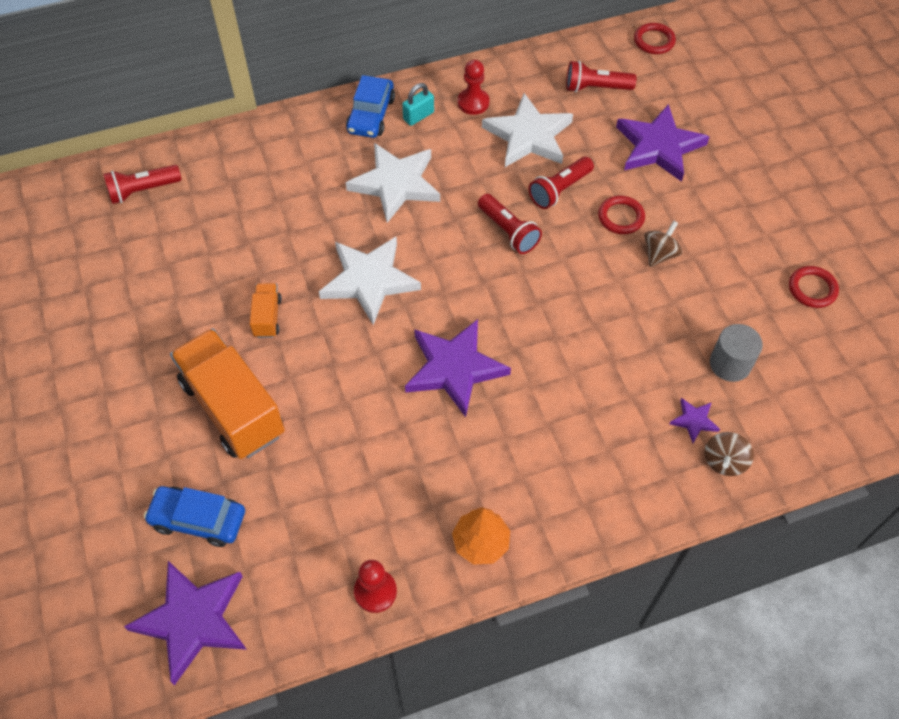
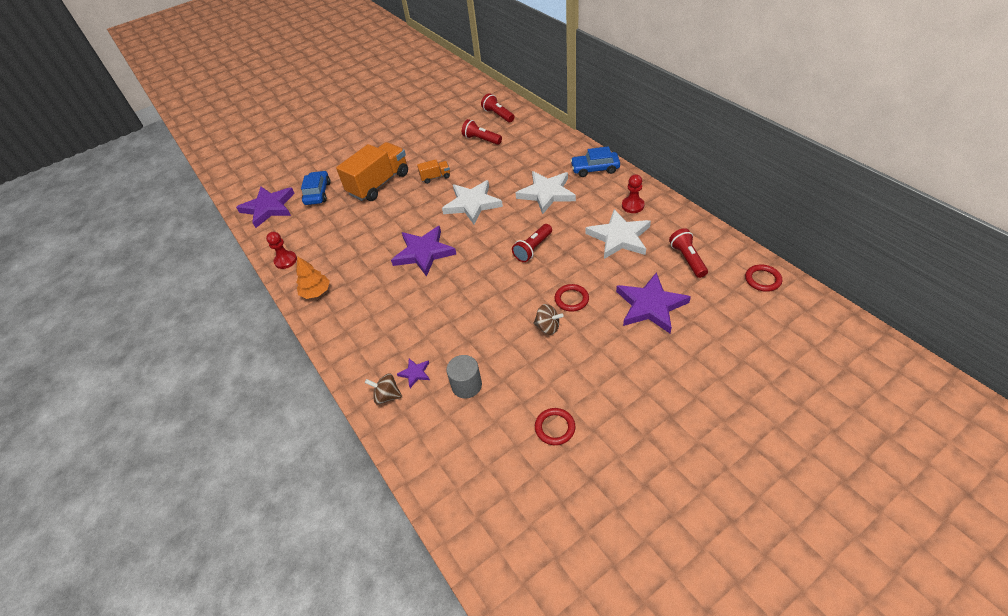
camera: 80 degrees right, 10 degrees down
turquoise padlock [402,83,434,126] -> none
red flashlight [528,157,594,209] -> red flashlight moved to [462,119,502,145]

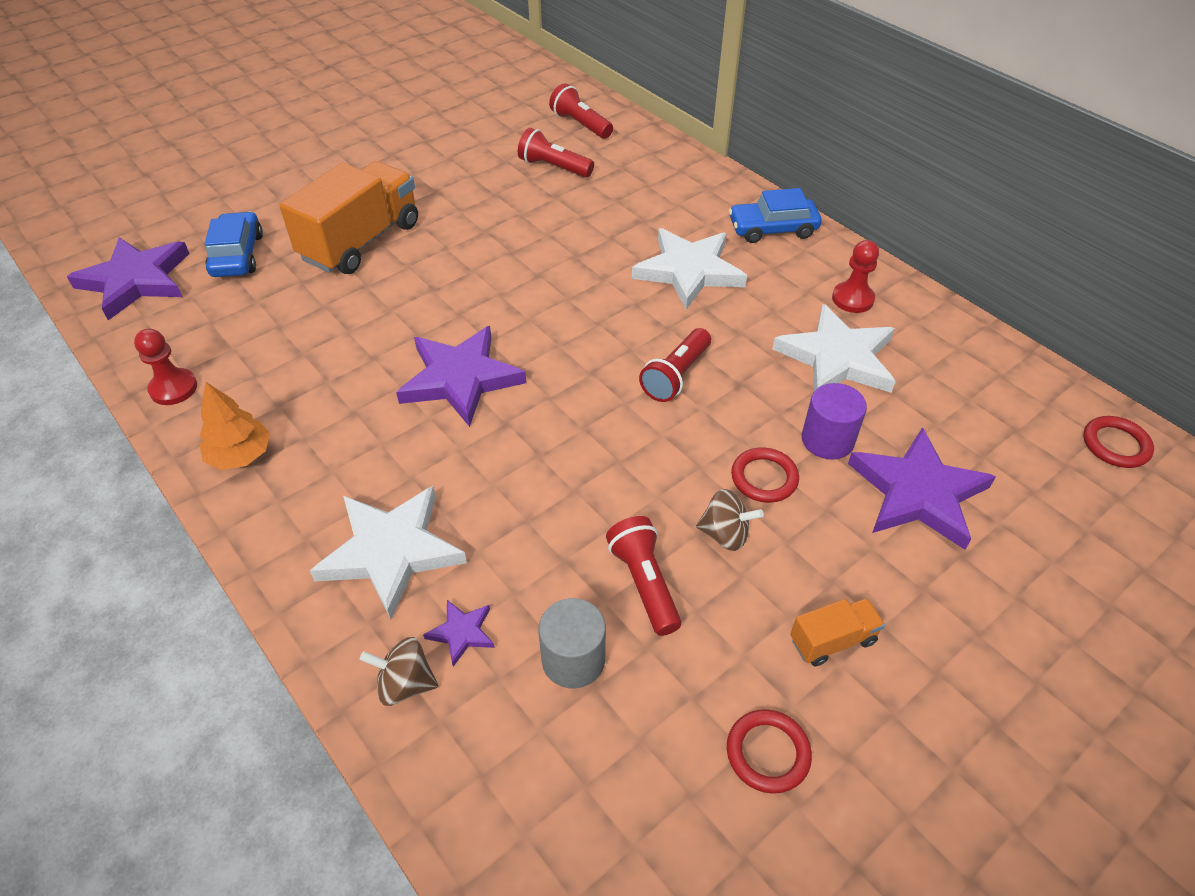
camera: 10 degrees left, 0 degrees up
orange truck [417,159,450,184] -> orange truck moved to [790,598,885,667]
white star [442,180,503,224] -> white star moved to [310,486,467,619]
red flashlight [669,228,708,278] -> red flashlight moved to [606,516,681,636]
none -> purple cylinder [802,383,867,460]

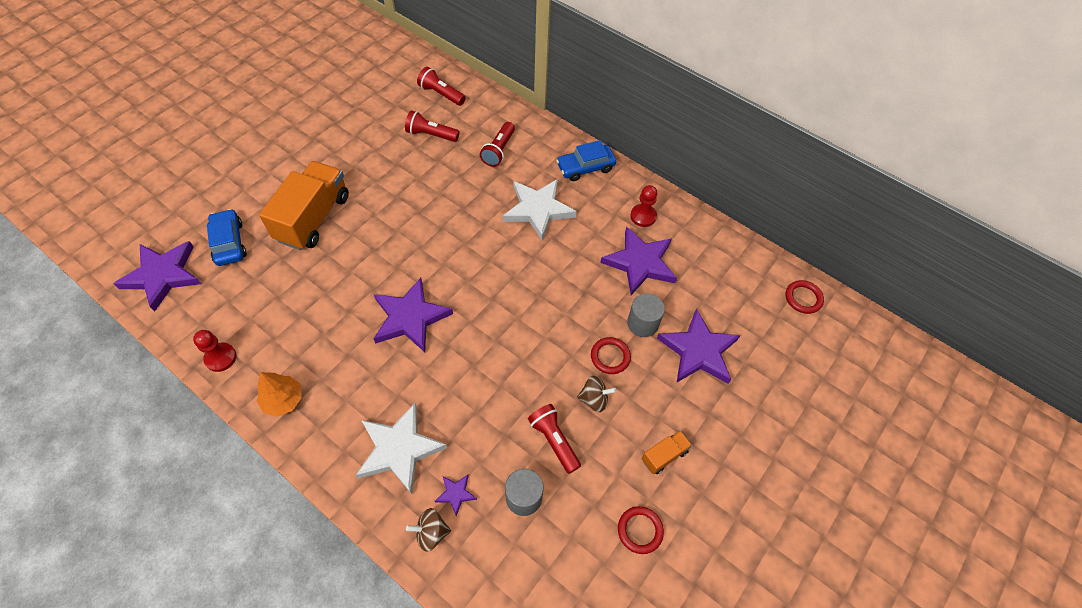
camera: 15 degrees left, 10 degrees up
red flashlight [639,328,711,402] -> red flashlight moved to [480,122,515,167]
white star [773,304,896,393] -> purple star [600,226,677,295]
purple cylinder [802,383,867,460] -> grey cylinder [627,293,665,337]

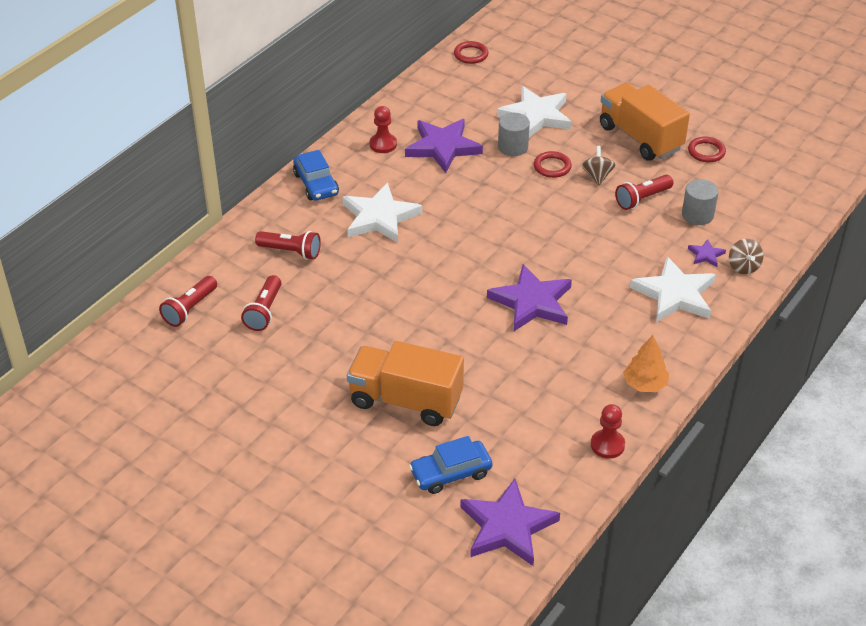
camera: 90 degrees left, 15 degrees down
orange truck [642,431,692,474] -> orange truck [600,83,690,161], size x2.21
purple star [657,308,741,384] -> white star [497,86,571,138]

